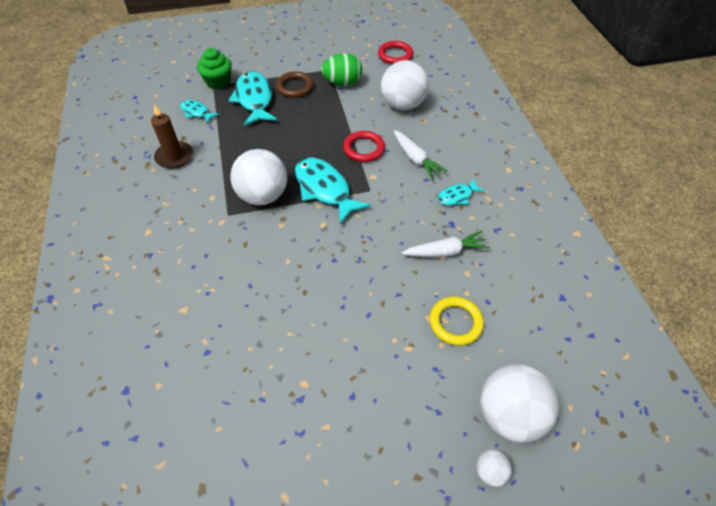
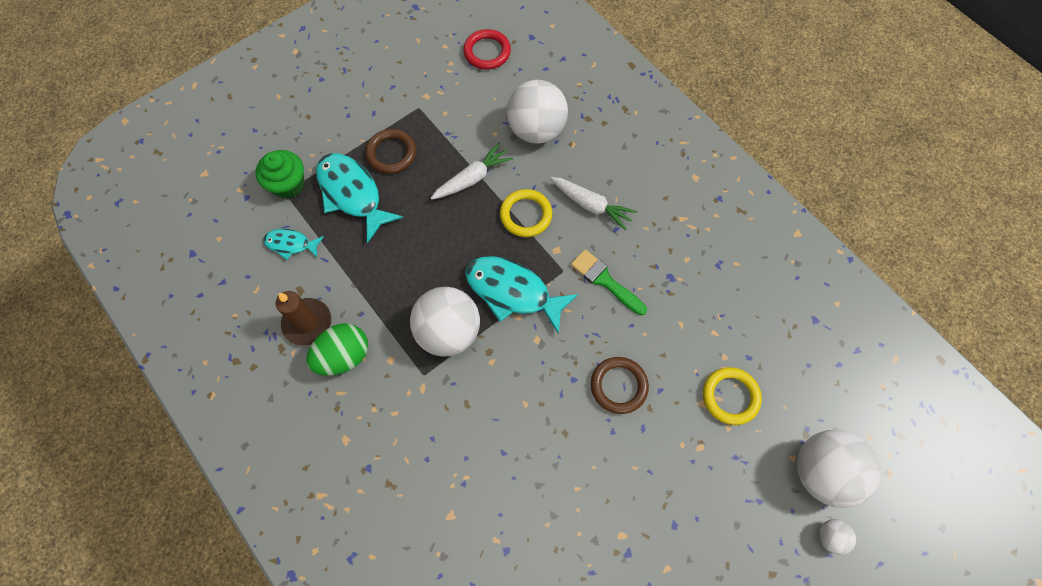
camera: 25 degrees left, 15 degrees up
green egg [321,53,362,86] -> green egg moved to [306,323,368,375]
red ring [343,131,385,162] -> yellow ring [500,189,552,237]
white carrot [402,231,490,257] -> white carrot moved to [431,143,513,200]
turquoise fish [438,178,485,205] -> none
none -> green brush [571,249,647,315]
none -> brown ring [591,357,649,414]

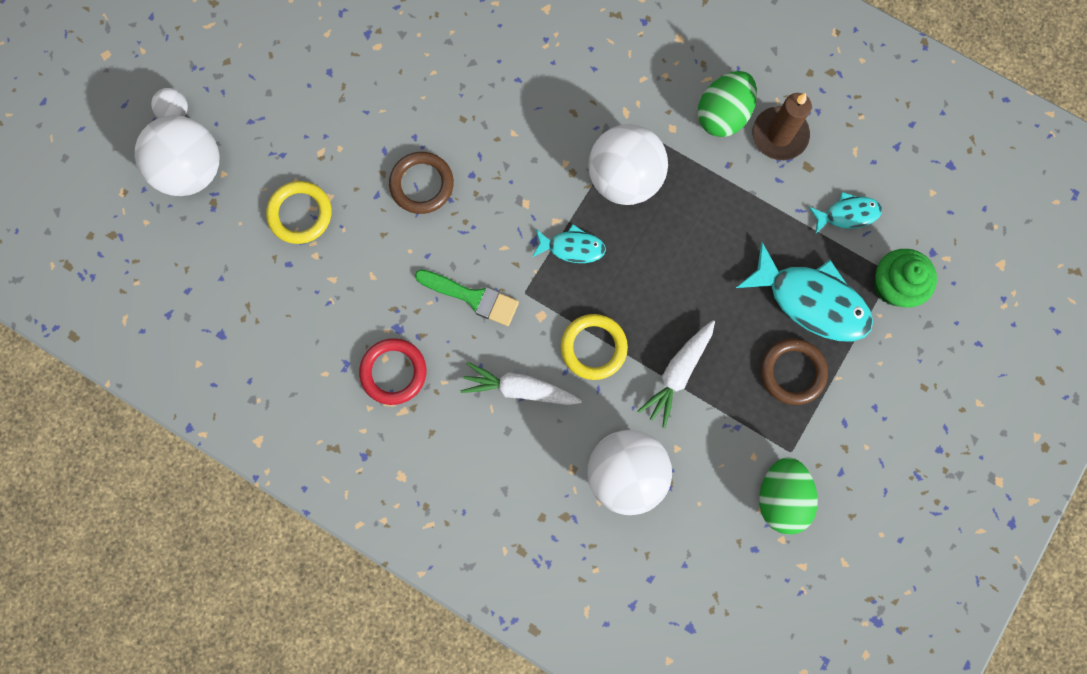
camera: 160 degrees right, 10 degrees up
red ring [463,29,511,70] -> red ring moved to [359,338,426,405]
turquoise fish [465,256,578,334] -> turquoise fish [533,224,606,263], size x0.54
none -> green egg [759,457,818,534]

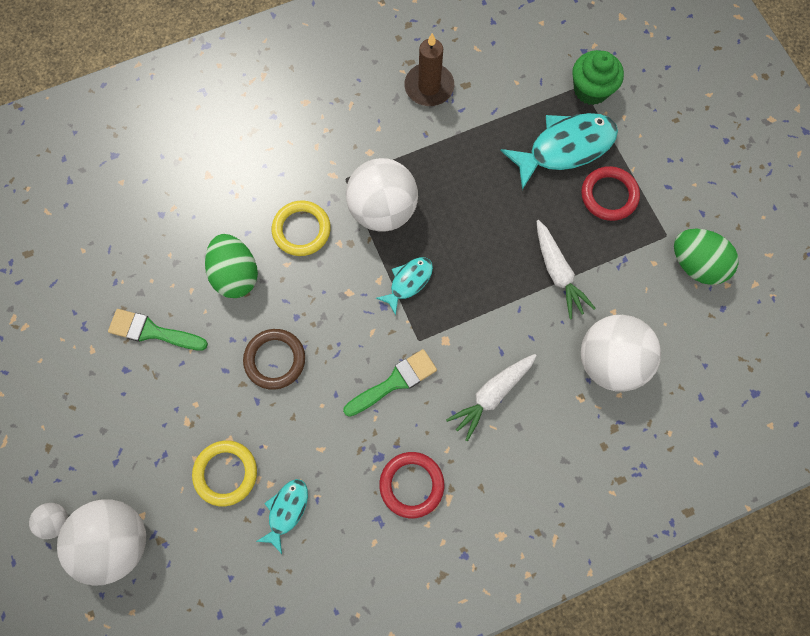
camera: 55 degrees left, 5 degrees down
yellow ring [561,314,628,380] -> yellow ring moved to [272,201,331,256]
green egg [698,71,757,137] -> green egg moved to [205,234,258,298]
brown ring [761,338,828,405] -> red ring [581,166,640,221]
turquoise fish [809,192,882,234] -> turquoise fish moved to [256,479,308,554]
none -> green brush [108,309,208,351]

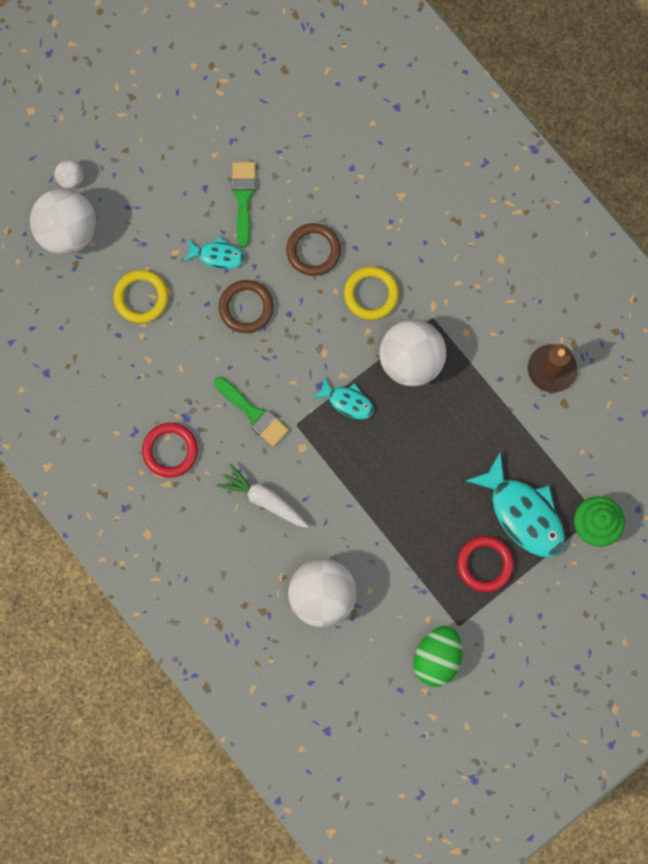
camera: 75 degrees right, 5 degrees up
green egg [205,234,258,298] -> brown ring [286,223,341,276]
turquoise fish [256,479,308,554] -> turquoise fish moved to [184,236,245,269]
white carrot [537,220,596,319] -> none

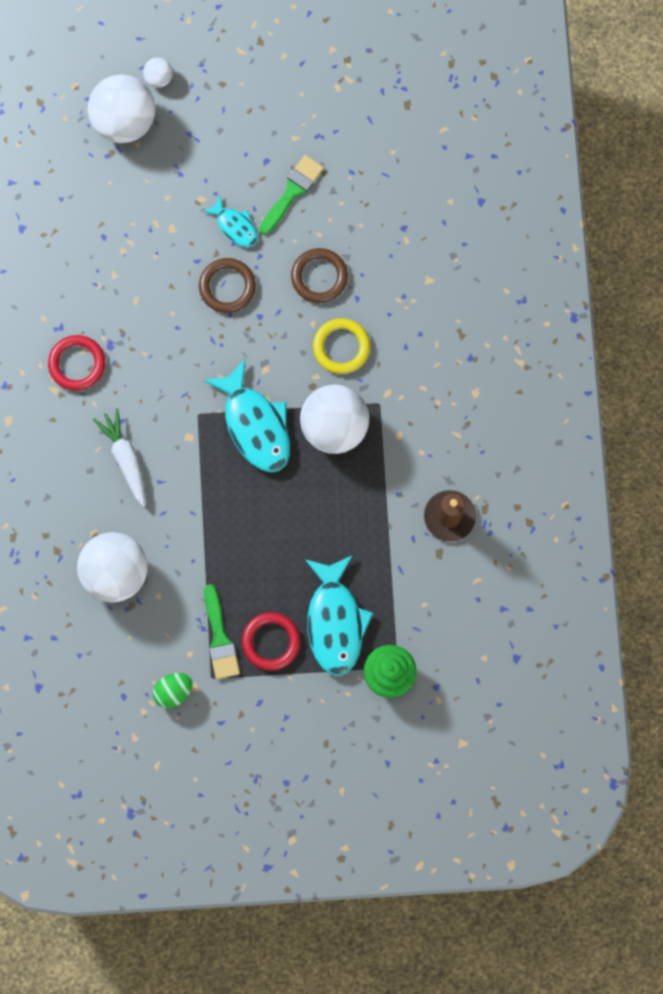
camera: 35 degrees right, 0 degrees up
yellow ring [113,270,168,323] -> none
green brush [214,377,289,447] -> green brush moved to [204,584,240,679]
turquoise fish [313,377,374,419] -> turquoise fish [203,359,290,473], size x1.87
green egg [413,626,462,687] -> green egg [153,673,192,708], size x0.67

